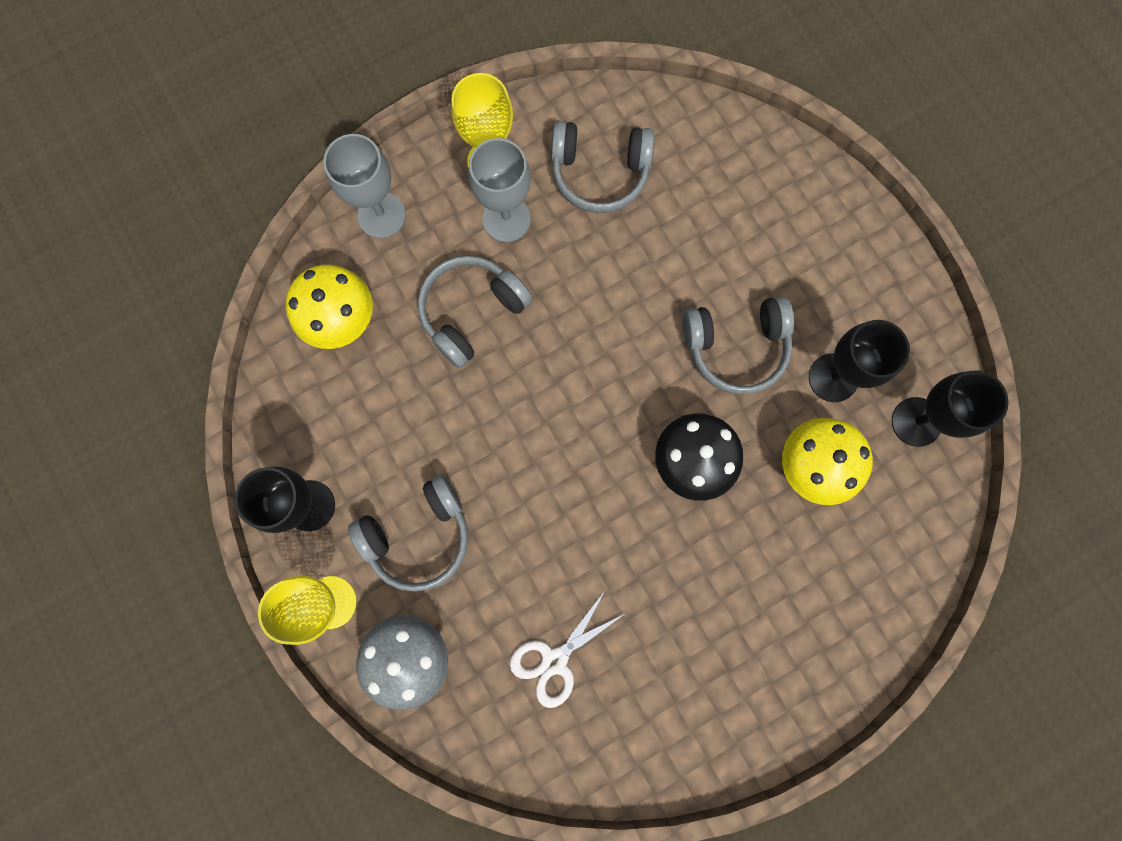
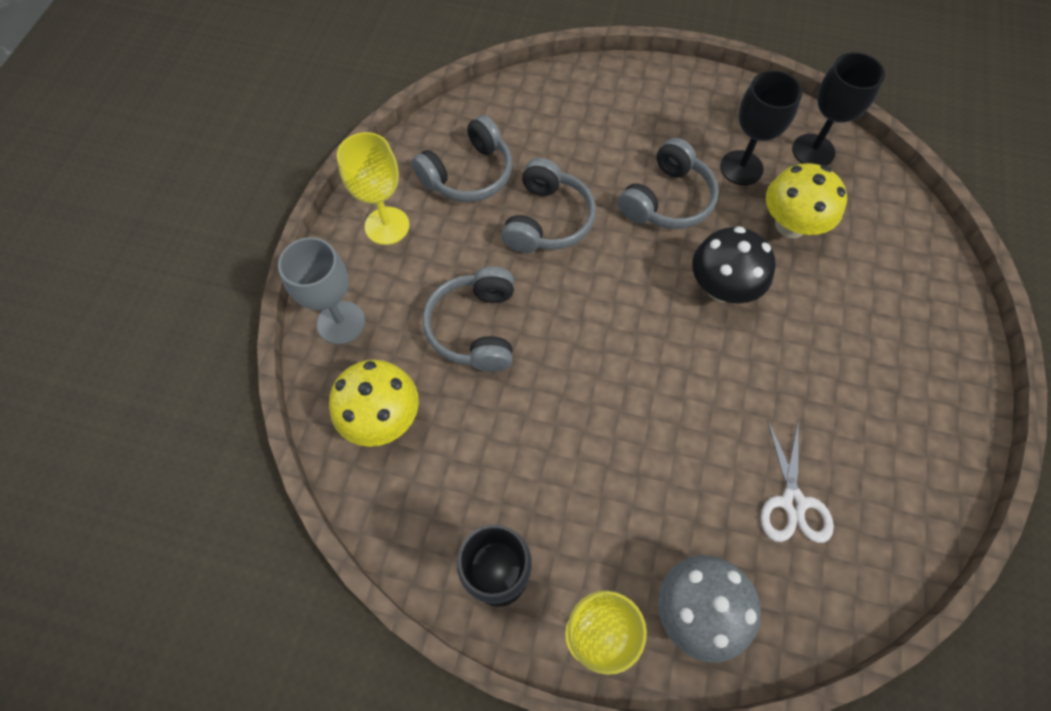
camera: 45 degrees left, 15 degrees down
grey headphones [348,475,468,592] -> grey headphones moved to [501,158,596,253]
grey goblet [468,138,531,242] -> none

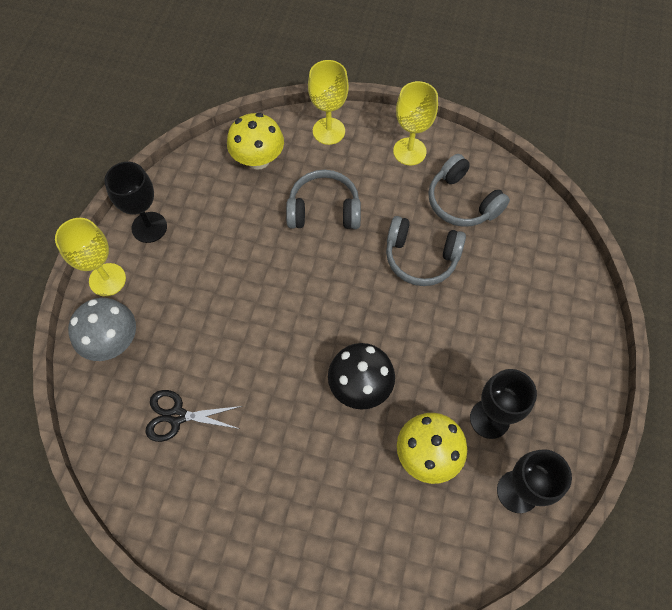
camera: 90 degrees right, 0 degrees up
grey goblet [278,237,365,345] -> yellow goblet [308,60,349,145]
grey headphones [618,138,719,229] -> none
white scissors [761,419,834,543] -> black scissors [145,390,242,442]

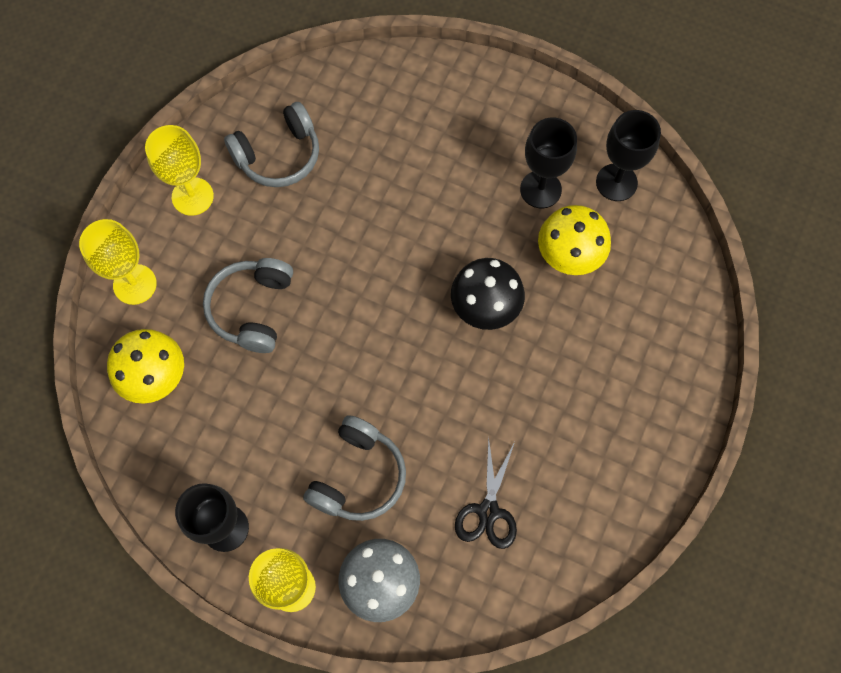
camera: 80 degrees left, 5 degrees up
grey headphones [386,216,466,286] -> grey headphones moved to [303,415,406,521]

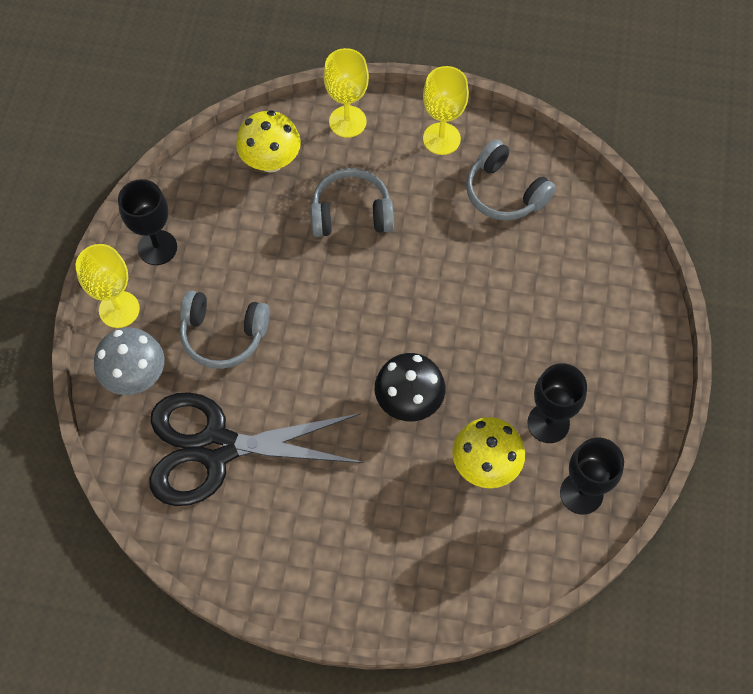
camera: 75 degrees right, 5 degrees down
black scissors [455,436,517,549] -> black scissors [149,392,364,506], size x2.11

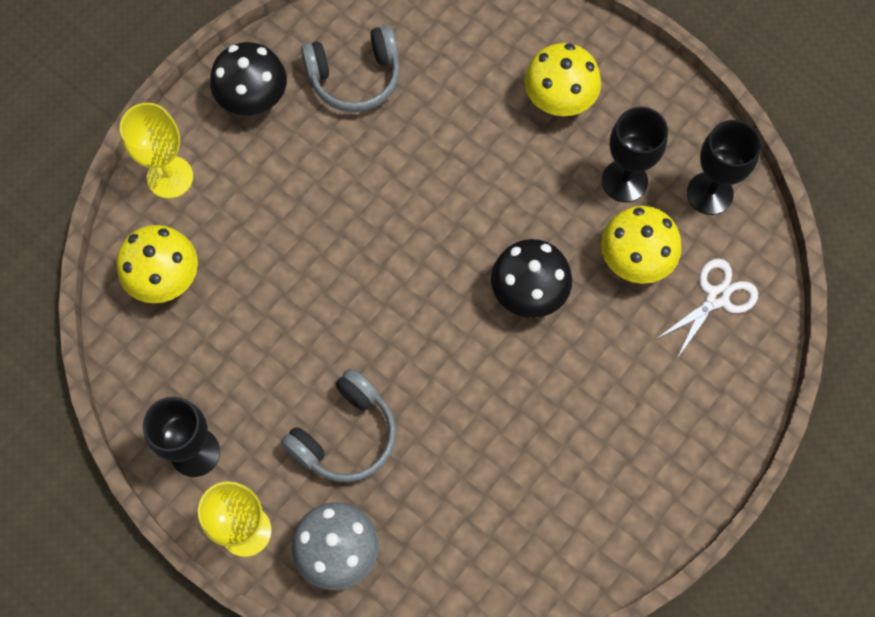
camera: 60 degrees left, 5 degrees up
black scissors [149,392,364,506] -> none
grey headphones [311,168,394,237] -> none
yellow goblet [423,66,469,155] -> black mushroom [210,42,287,115]
none -> yellow mushroom [524,43,601,116]
none -> white scissors [655,259,758,360]

